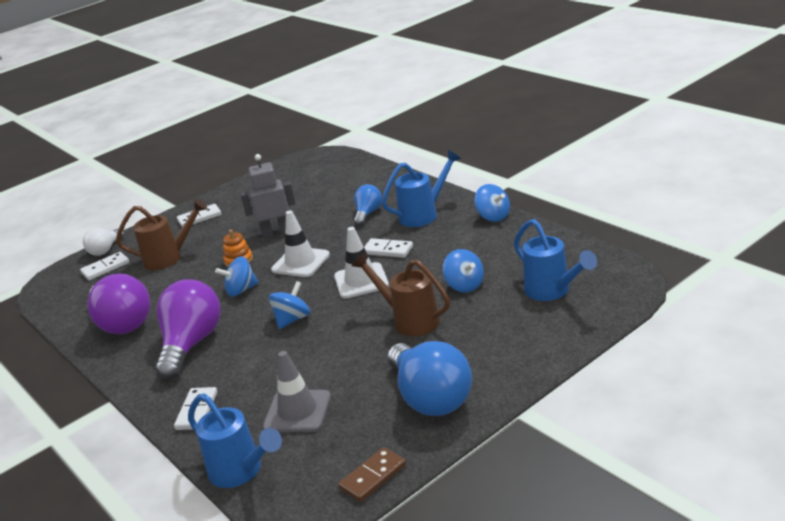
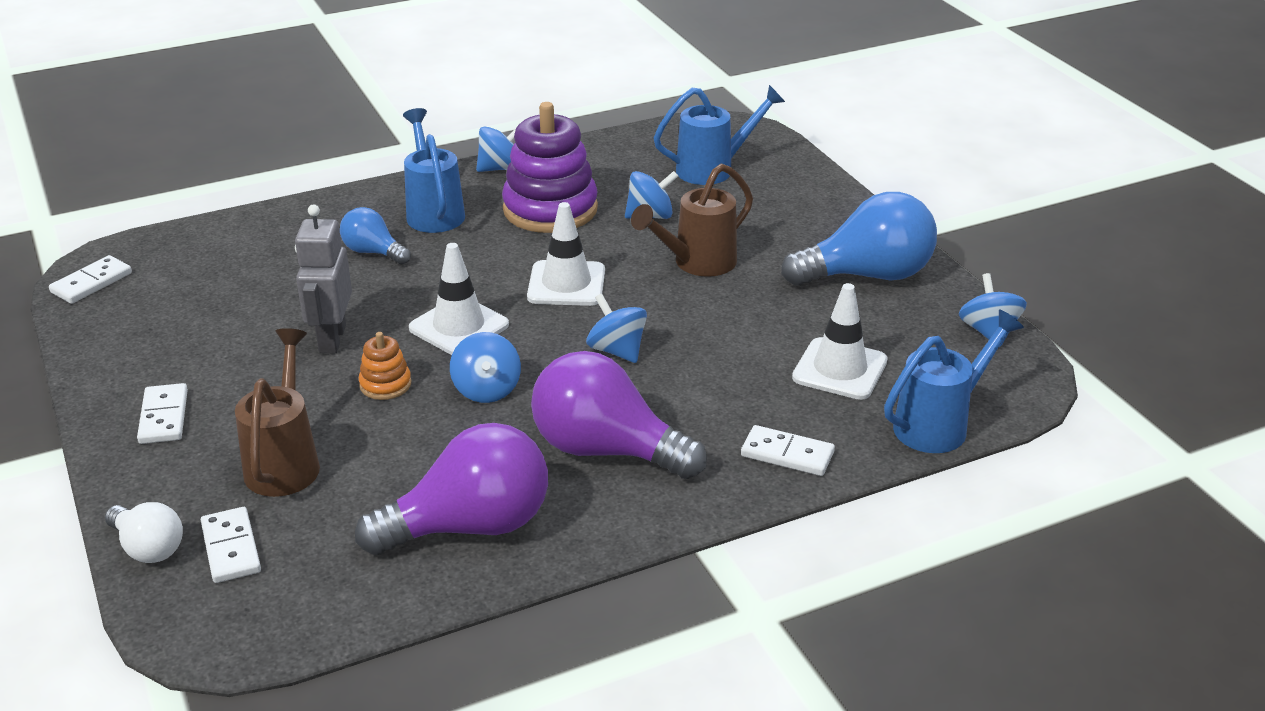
camera: 80 degrees left, 5 degrees up
grey traffic cone [263,351,331,432] -> white traffic cone [792,283,888,400]
brown domino [338,447,406,502] -> blue spinning top [959,273,1027,347]
white domino [364,238,413,258] -> white domino moved to [49,255,132,304]
none -> purple stacking toy [502,102,598,233]

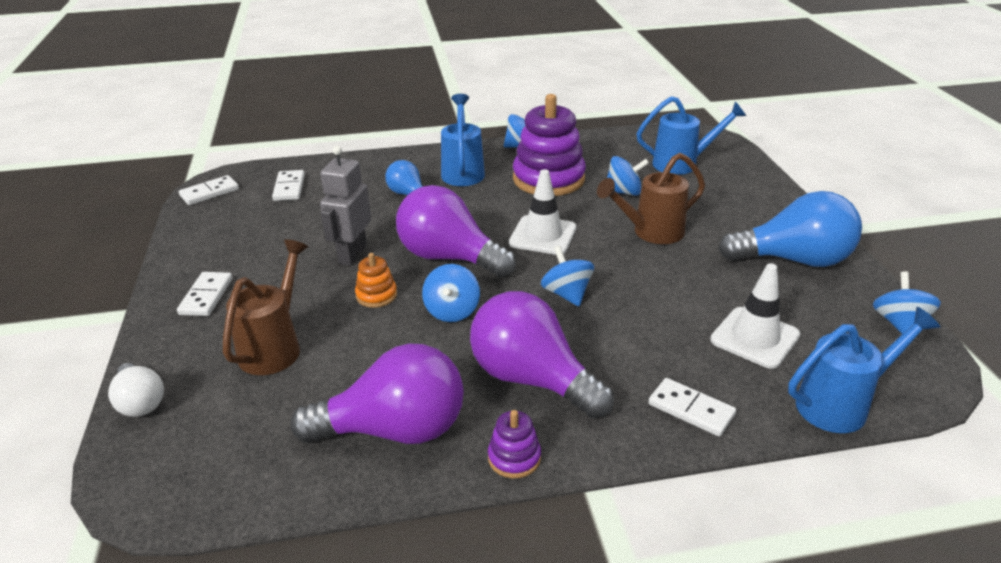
camera: 15 degrees right, 0 degrees up
white domino [201,507,261,583] -> white domino moved to [272,170,305,201]
white traffic cone [409,243,509,355] -> purple light bulb [396,185,516,278]
none -> purple stacking toy [488,410,541,478]

